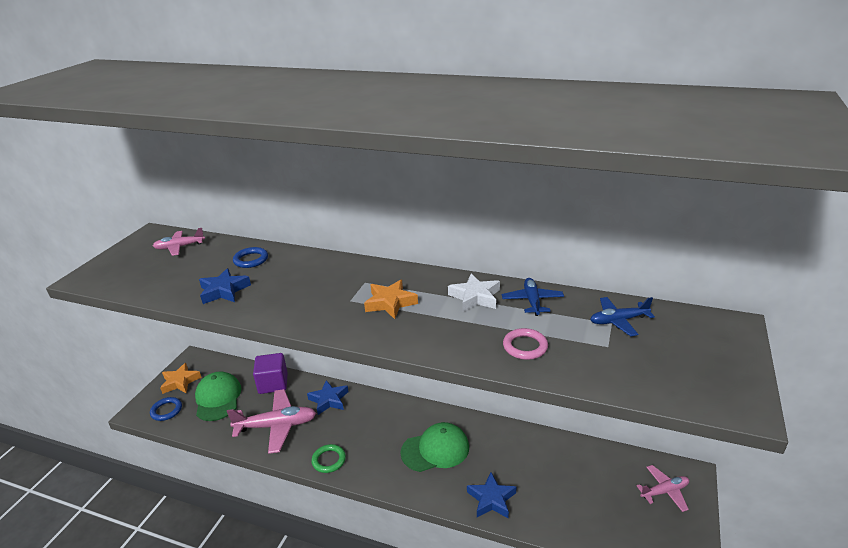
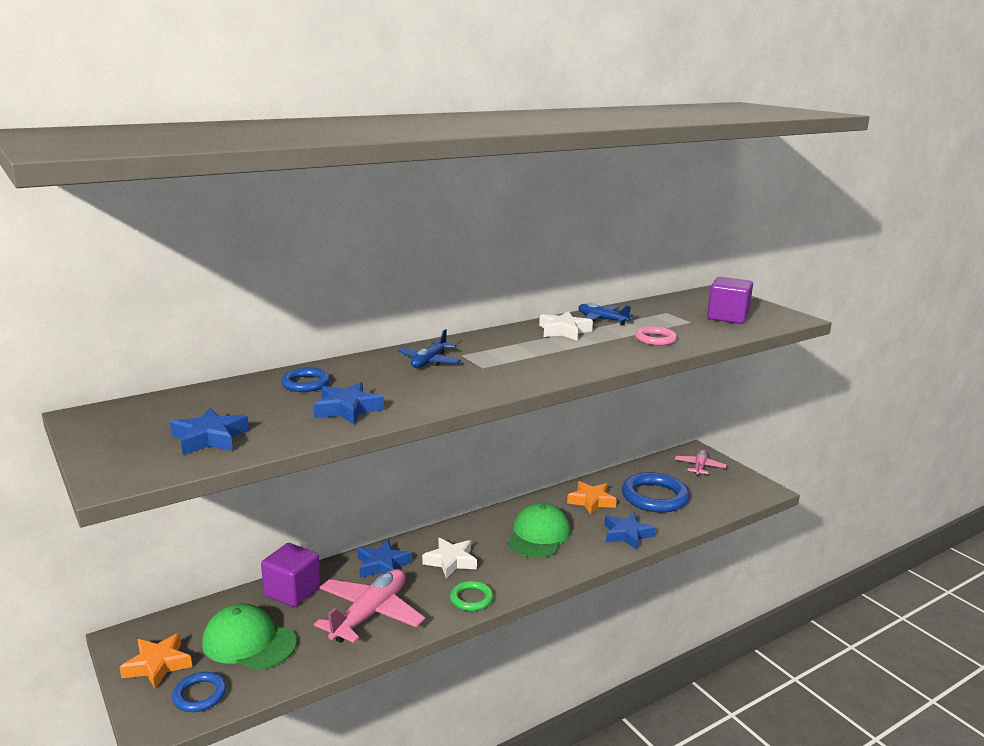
camera: 55 degrees left, 10 degrees down
pink plane [153,228,205,256] -> none
orange star [364,280,418,319] -> orange star moved to [567,481,617,514]
blue plane [590,297,655,336] -> blue plane moved to [397,329,461,368]
none -> blue star [170,408,249,455]
none -> white star [422,538,477,579]
none -> blue ring [622,472,689,513]
none -> purple cube [707,277,753,324]

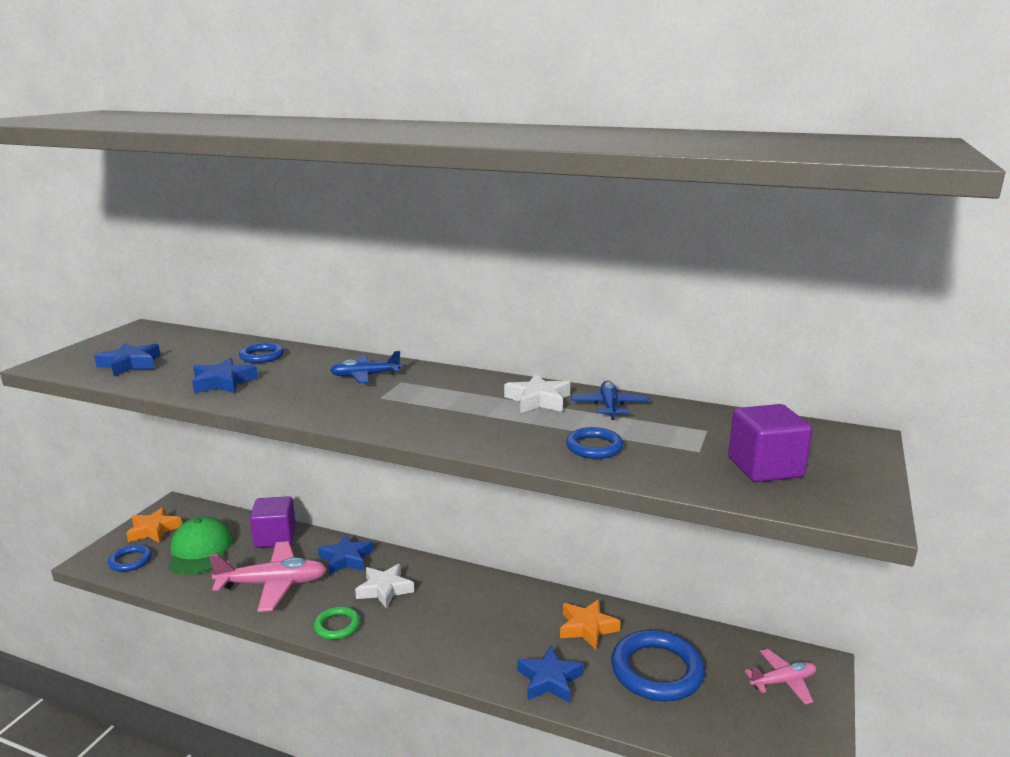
camera: 55 degrees right, 0 degrees up
green cap [507,503,571,558] -> none
pink ring [635,326,677,345] -> blue ring [566,427,623,459]

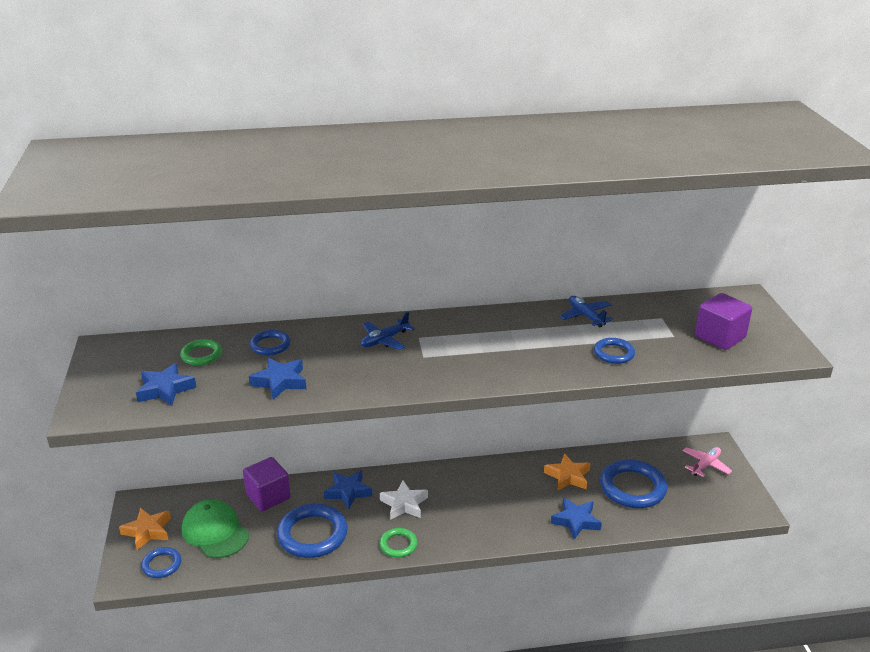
camera: 30 degrees left, 10 degrees up
pink plane [209,541,327,612] -> blue ring [277,504,348,558]
white star [504,374,570,413] -> none
none -> green ring [180,339,222,365]

